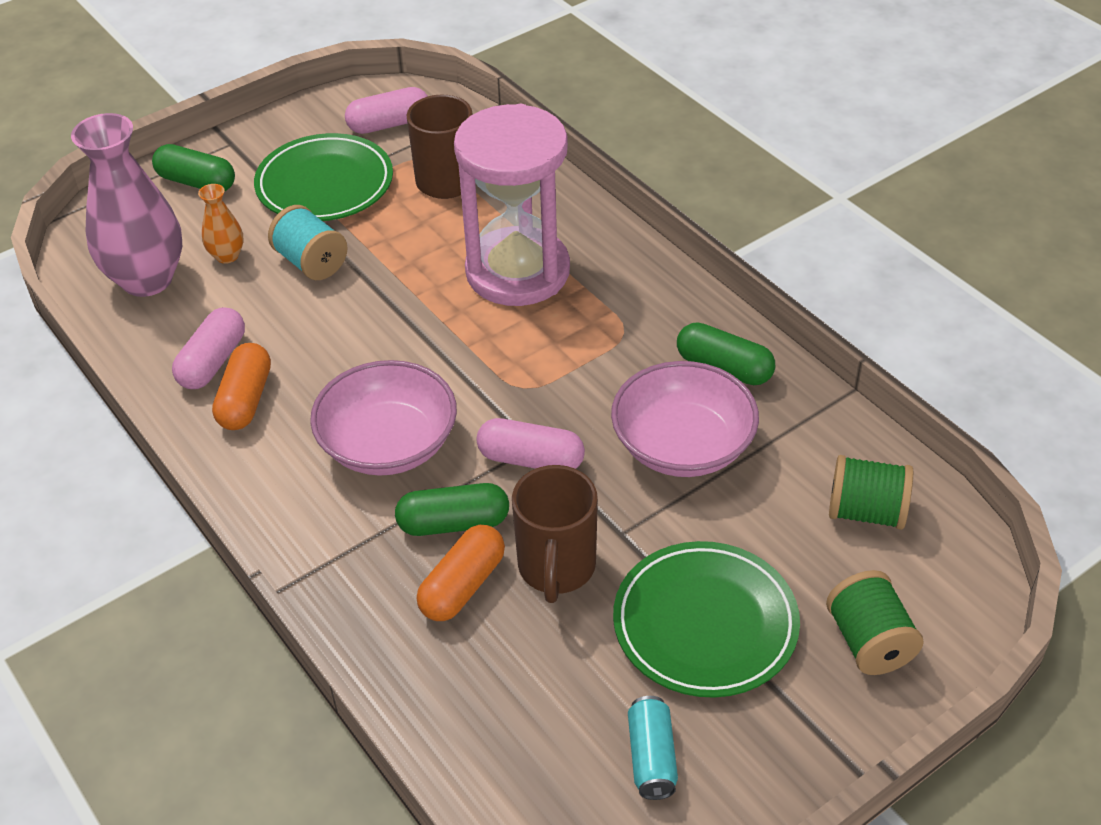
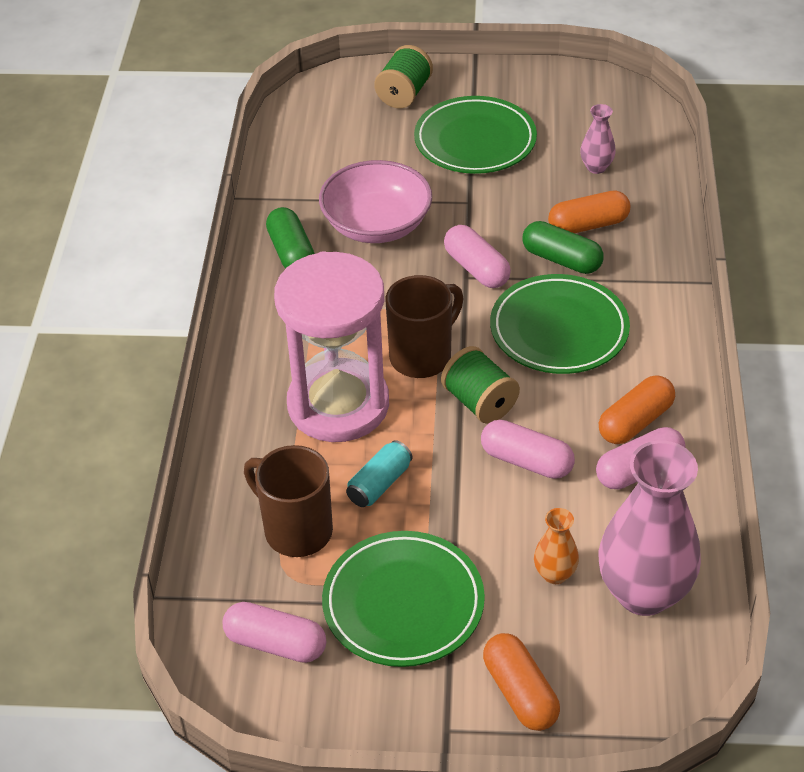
camera: 140 degrees left, 0 degrees up
green capsule [152,144,235,191] -> orange capsule [483,633,560,731]
turquoise spool [268,205,348,280] -> none
pink bowl [310,360,457,476] -> green plate [490,274,630,374]
brown mug [512,465,598,603] -> brown mug moved to [386,275,464,378]
turquoise can [628,696,678,800] -> turquoise can moved to [346,440,412,507]
green spool [829,455,913,530] -> green spool moved to [441,346,520,424]
none -> pink capsule [481,420,575,479]
none -> pink vase [580,104,616,174]

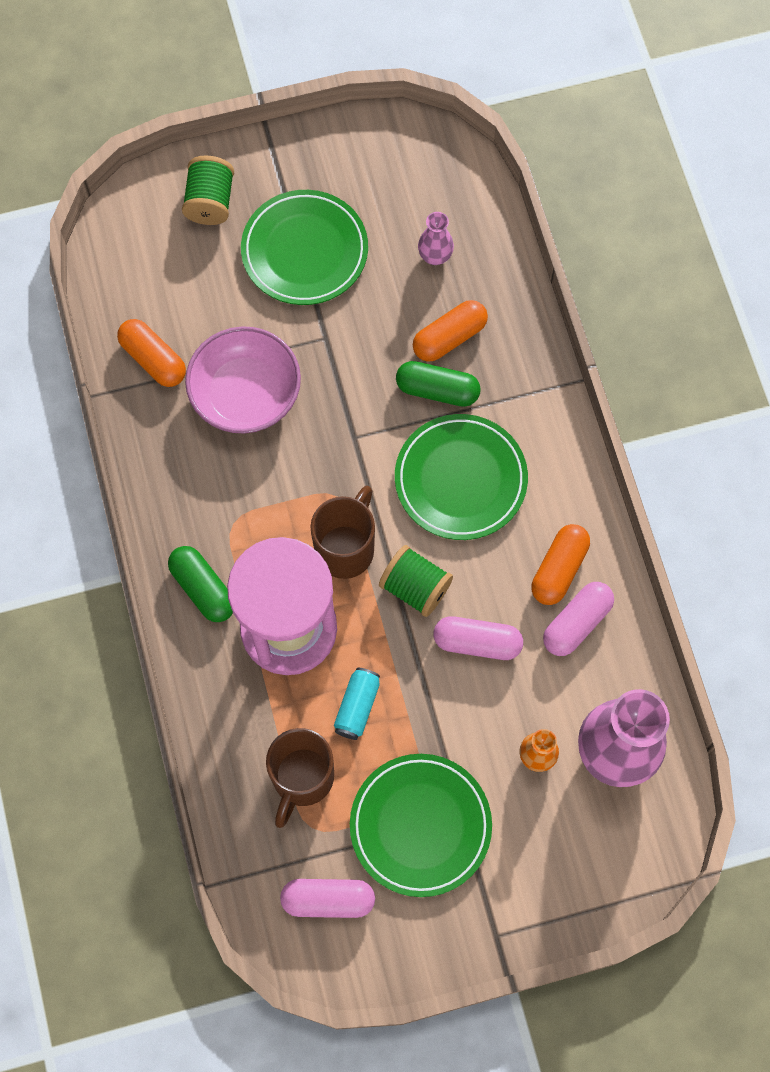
camera: 20 degrees left, 25 degrees up
brown mug [244,445,333,557] -> brown mug turned 90 degrees counterclockwise [266,728,334,828]
green capsule [266,207,314,269] -> green capsule moved to [168,546,233,622]
pink capsule [444,225,511,288] -> none
orange capsule [483,633,560,731] -> orange capsule moved to [117,319,186,387]

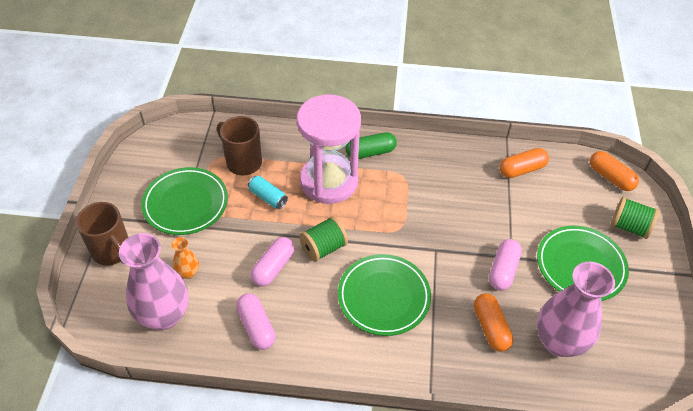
camera: 110 degrees right, 20 degrees down
pink bowl [185,326,301,433] -> none
pink capsule [280,879,375,918] -> pink capsule moved to [489,239,522,291]
brown mug [310,485,375,579] -> brown mug moved to [76,202,129,266]
green capsule [396,361,481,407] -> none
pink vase [418,212,454,265] -> pink vase [537,262,615,357], size x2.19
orange capsule [531,524,590,605] -> orange capsule moved to [590,151,639,191]

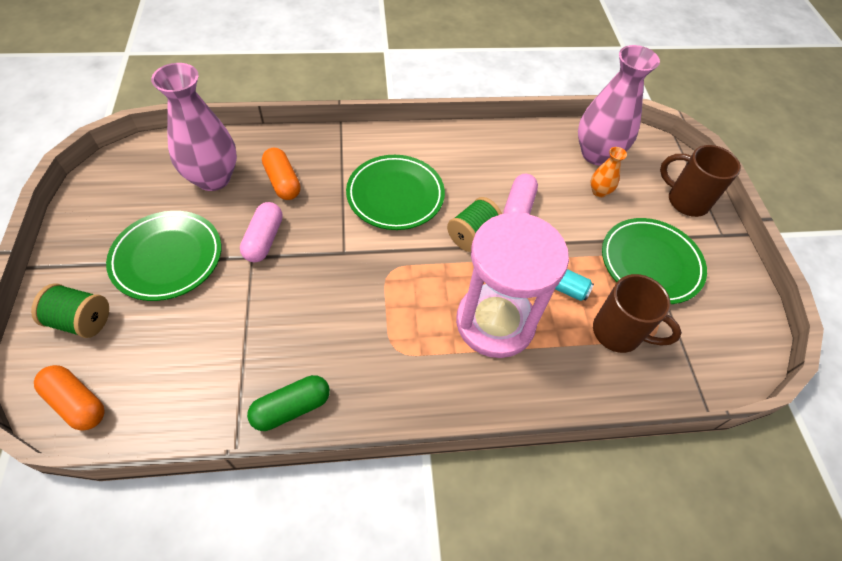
camera: 165 degrees right, 5 degrees up
pink capsule [236,293,276,350] -> none
green capsule [346,132,397,159] -> green capsule moved to [247,375,330,431]
orange capsule [499,148,549,178] -> none

